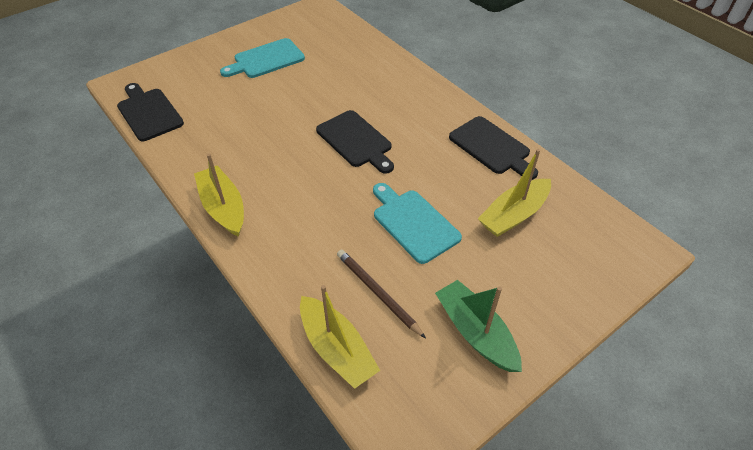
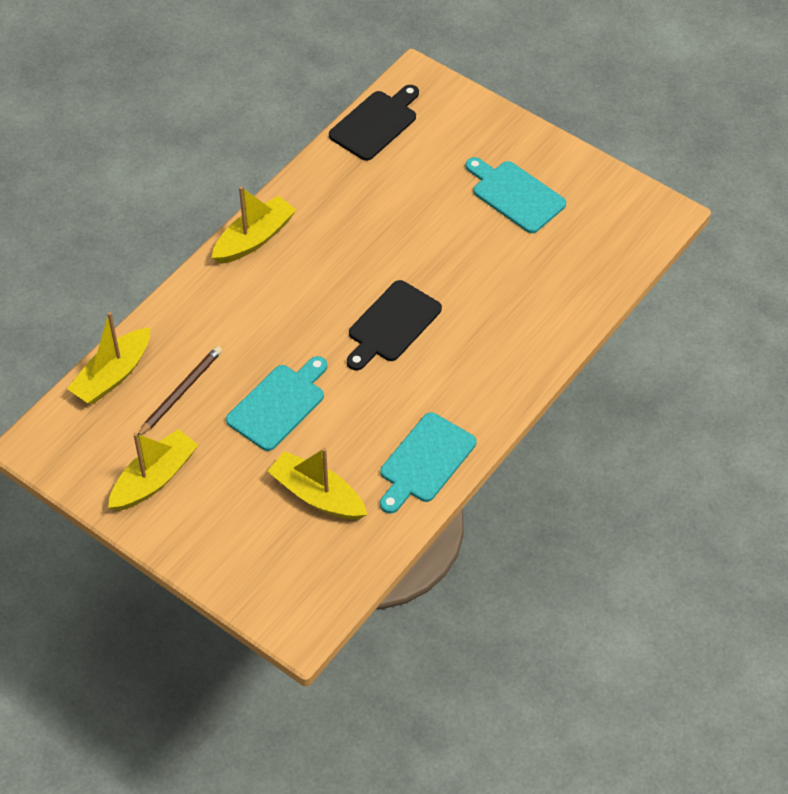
camera: 75 degrees right, 5 degrees up
green boat [435,280,522,372] -> yellow boat [108,429,198,511]
black cutting board [449,116,538,180] -> turquoise cutting board [380,412,476,513]

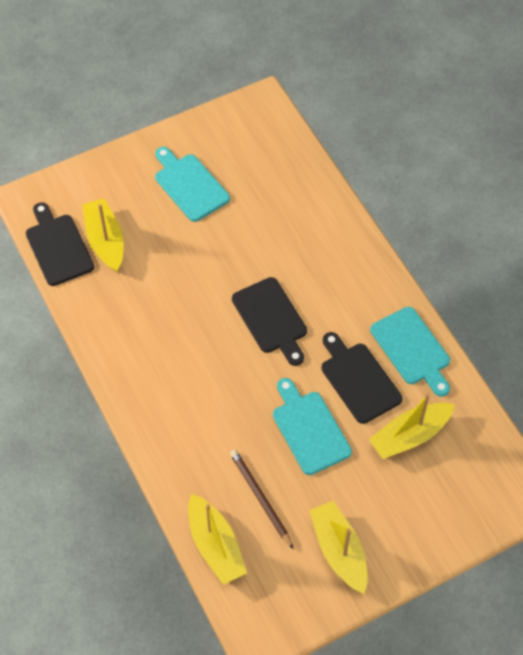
camera: 65 degrees left, 5 degrees up
yellow boat [212,186,296,264] -> yellow boat moved to [82,198,124,272]
turquoise cutting board [465,157,566,233] -> turquoise cutting board turned 75 degrees clockwise [155,147,230,222]
none -> black cutting board [322,332,402,424]

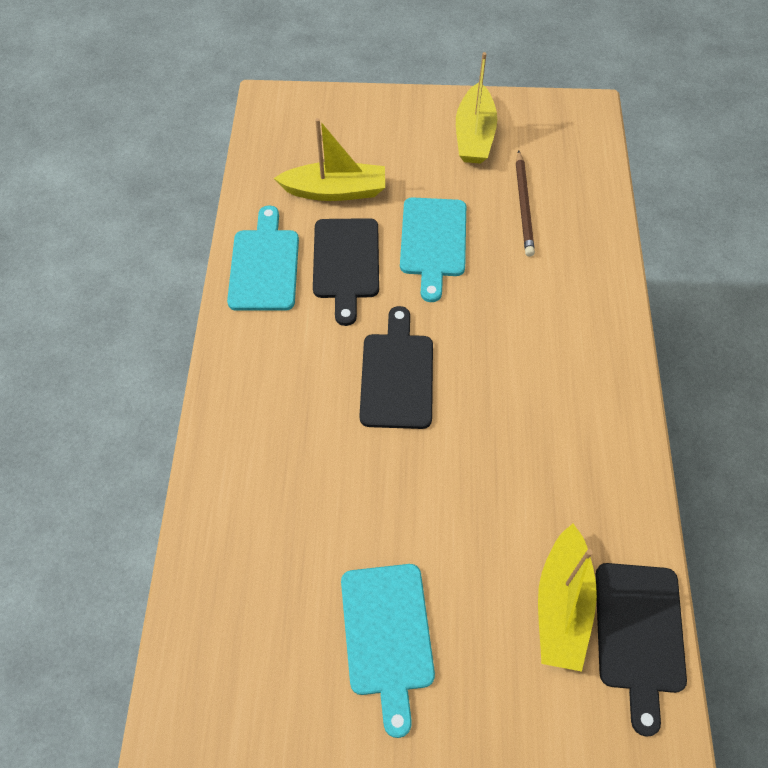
camera: 150 degrees left, 0 degrees up
yellow boat [188,494,247,585] -> none

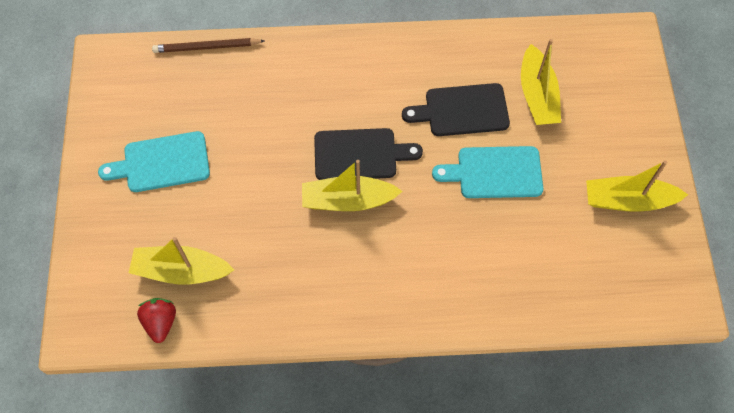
camera: 85 degrees right, 5 degrees up
turquoise cutting board [227,205,299,311] -> none
brown pencil [516,150,535,257] -> brown pencil moved to [152,38,264,53]
black cutting board [596,563,687,737] -> red strawberry [137,298,176,343]
none -> yellow boat [302,160,403,211]

